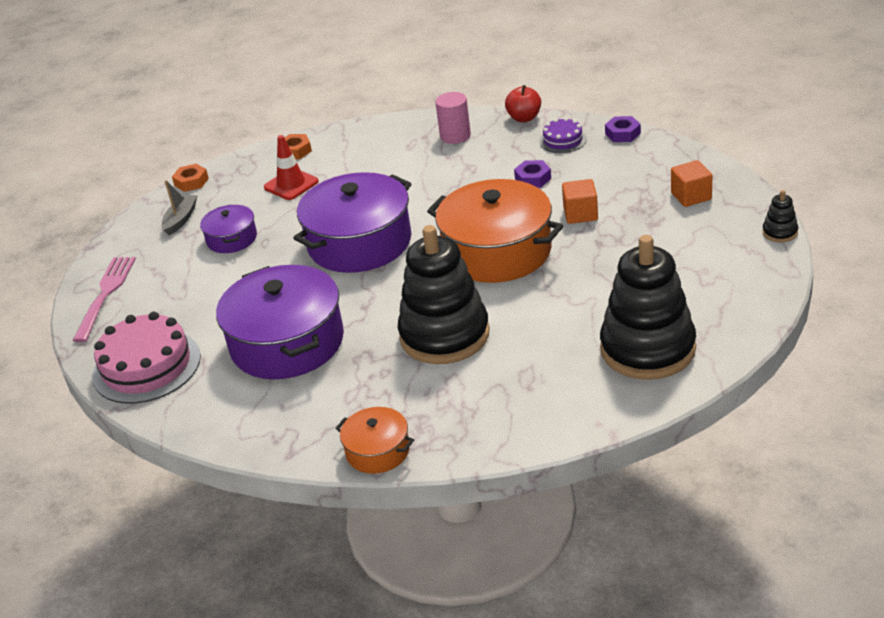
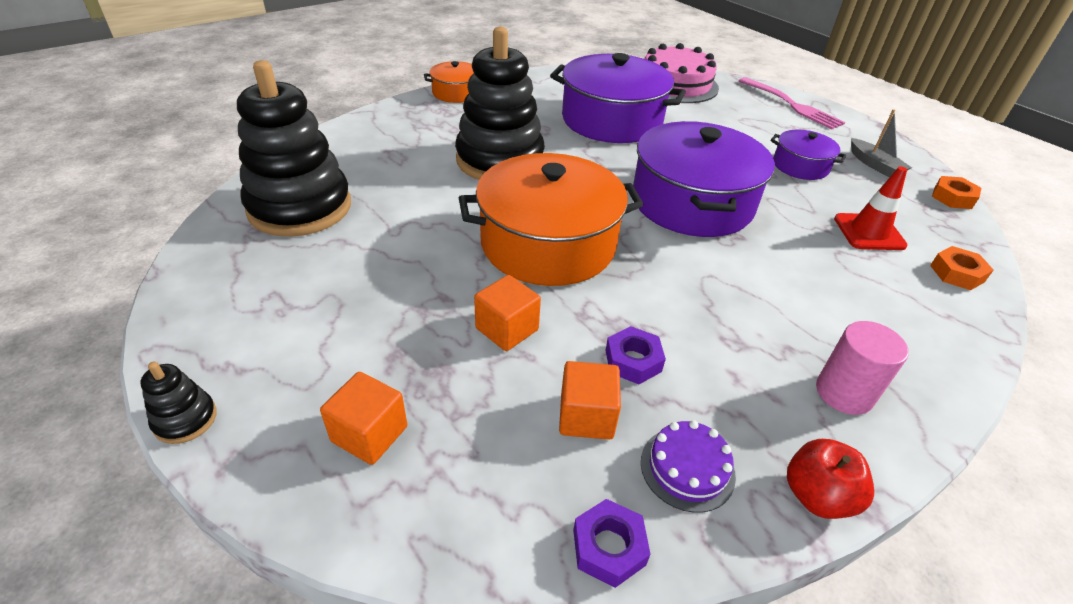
camera: 130 degrees right, 5 degrees up
none -> orange cube [559,361,621,440]

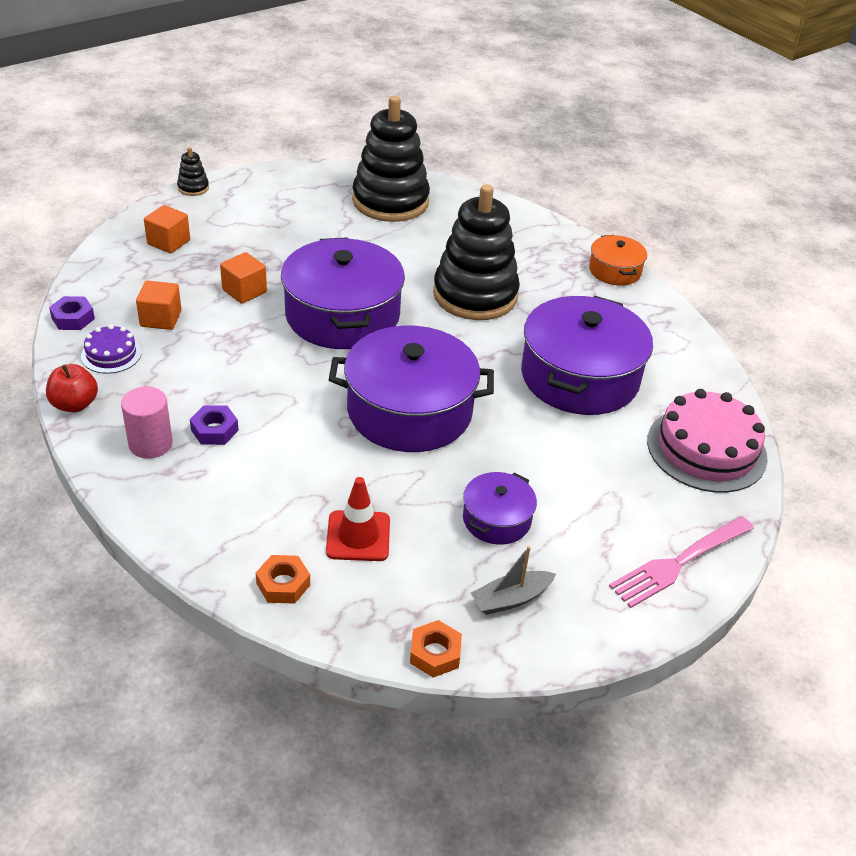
camera: 90 degrees right, 0 degrees up
orange pot [459,153,644,286] -> purple pot [281,237,405,349]
purple nut [605,326,666,384] -> purple nut moved to [190,405,239,445]

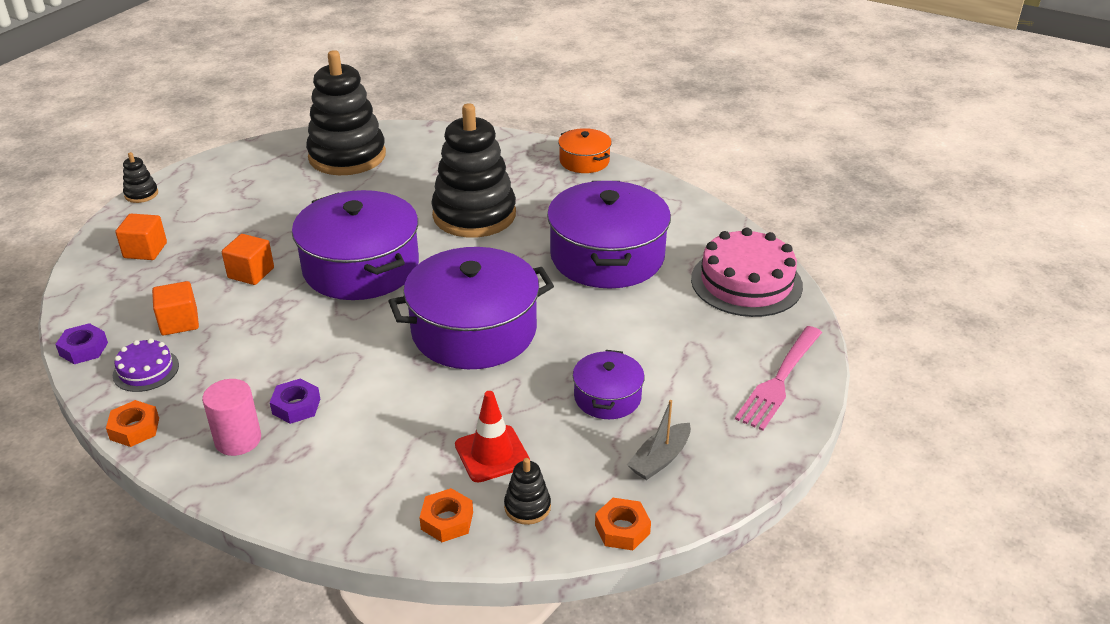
camera: 20 degrees left, 5 degrees down
red apple [46,364,98,413] -> orange nut [106,400,159,447]
none -> black stacking toy [504,458,551,525]

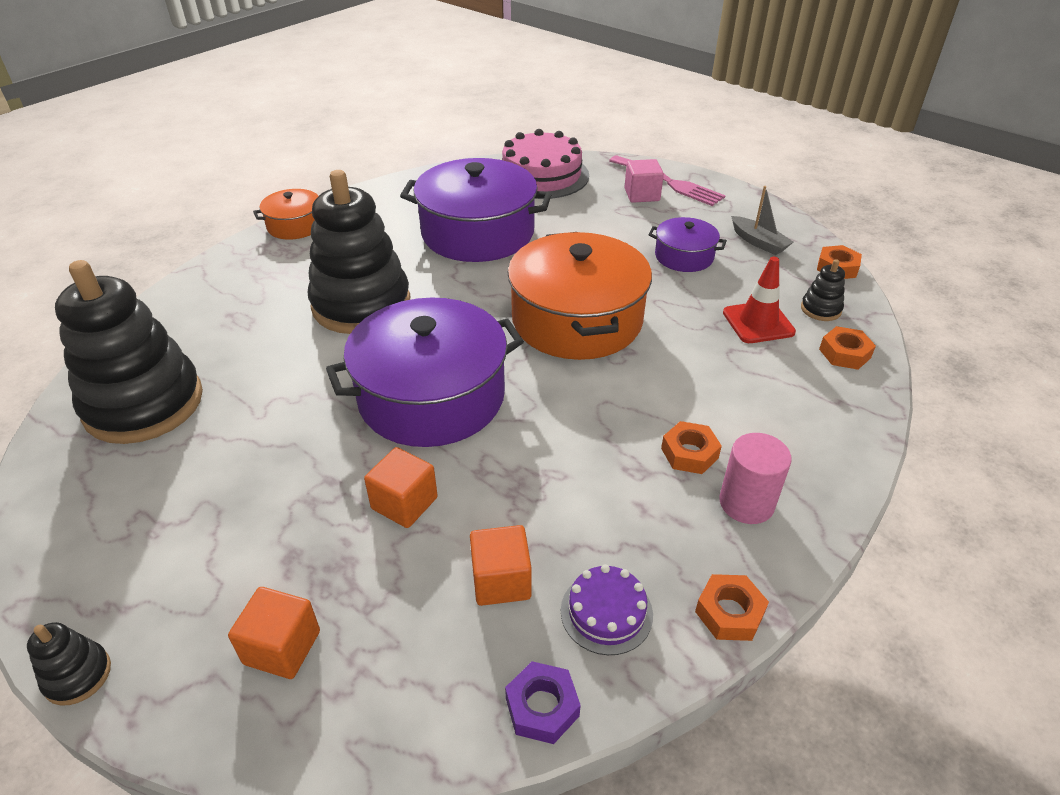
camera: 80 degrees left, 5 degrees up
purple nut [270,378,320,424] -> orange nut [661,421,722,474]
purple pot [388,247,554,369] -> orange pot [508,232,652,360]
none -> pink cube [625,159,664,203]

